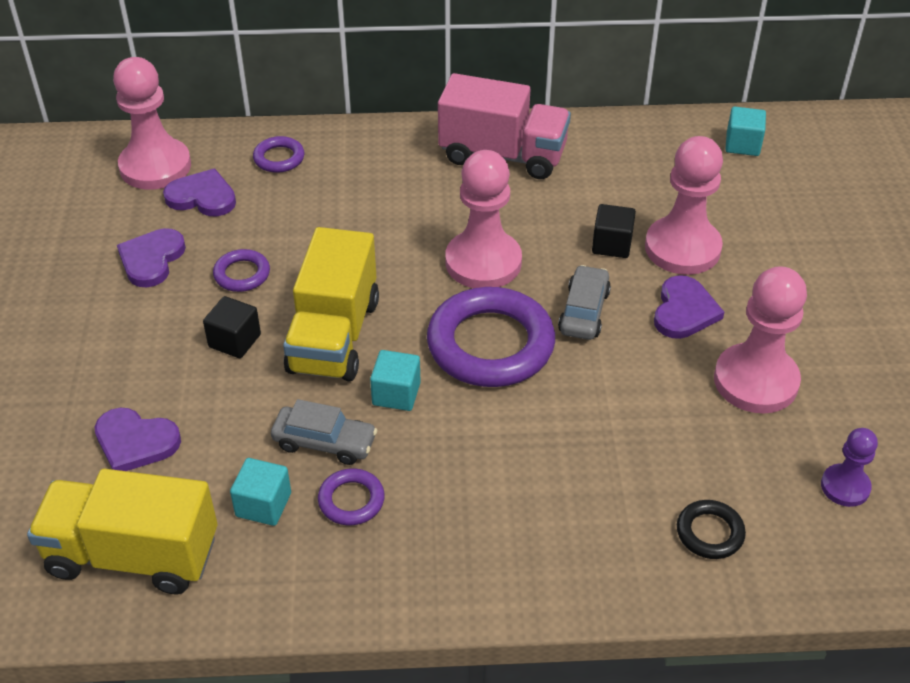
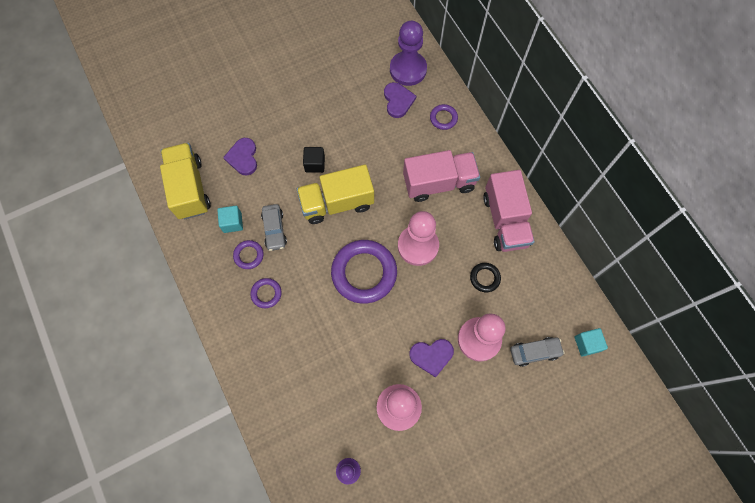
camera: 65 degrees right, 25 degrees up
pink pawn [113,57,191,190] -> purple pawn [390,21,427,86]
purple heart [117,228,186,287] -> none
purple ring [213,249,270,292] -> purple ring moved to [250,278,282,308]
turquoise cube [370,350,421,411] -> none
grey car [558,265,611,340] -> grey car moved to [510,337,565,367]
black cube [592,204,636,258] -> none
black ring [677,500,746,559] -> black ring moved to [470,263,501,292]
none -> pink truck [403,150,480,202]

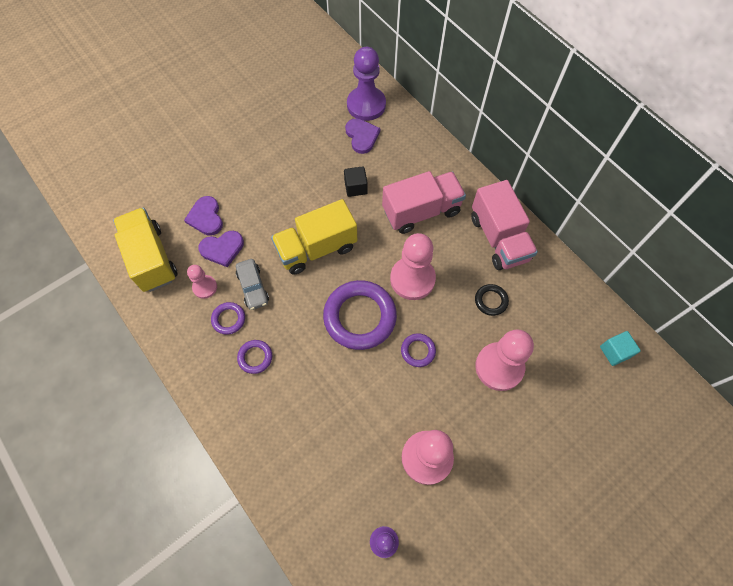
camera: 10 degrees left, 5 degrees down
turquoise cube [217,206,243,233] -> pink pawn [187,265,217,299]
black cube [303,147,325,173] -> black cube moved to [344,166,368,197]
purple heart [409,339,454,378] -> purple heart moved to [198,231,244,267]
purple ring [430,104,458,130] -> purple ring moved to [401,333,436,367]
grey car [510,337,565,367] -> none

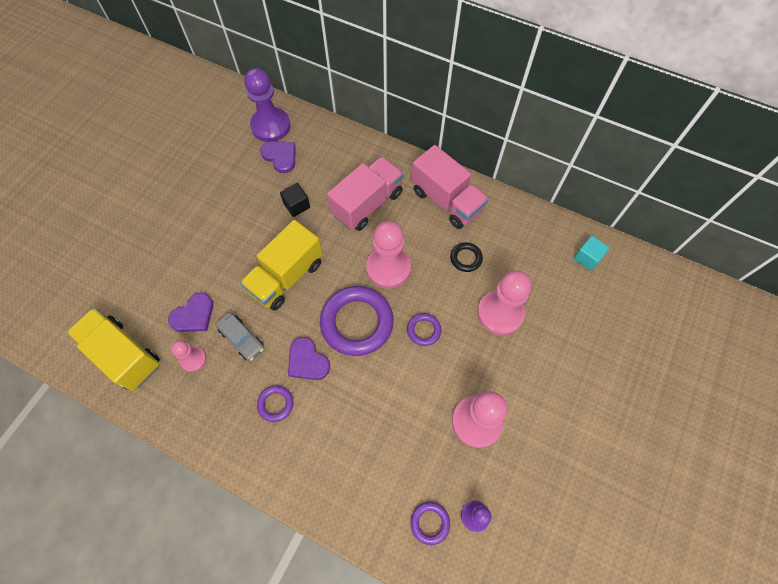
camera: 25 degrees left, 0 degrees up
purple heart [184,196,223,236] -> purple heart moved to [288,337,330,380]
purple ring [211,302,245,335] -> purple ring moved to [410,502,450,545]

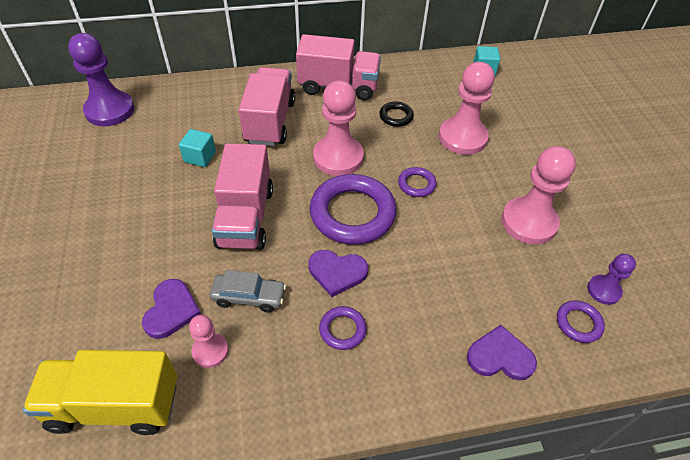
camera: 40 degrees left, 15 degrees down
yellow truck [240,220,323,311] -> pink truck [212,143,273,250]
purple heart [260,141,295,173] -> purple heart moved to [467,325,537,380]
black cube [280,183,310,217] -> turquoise cube [179,129,216,167]

